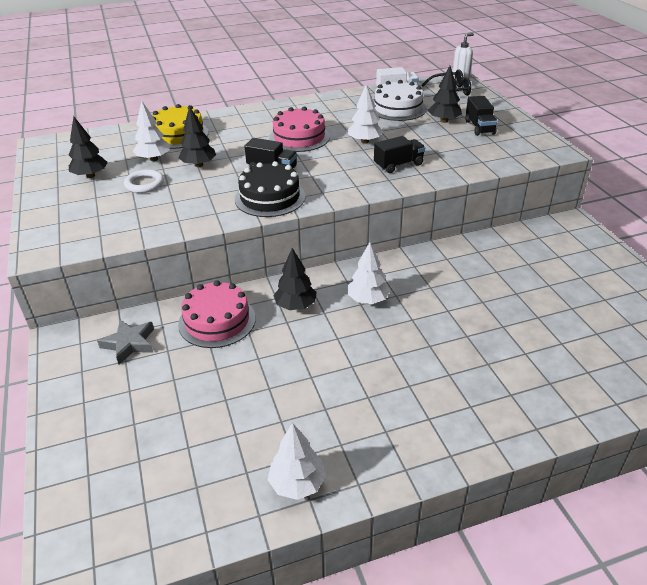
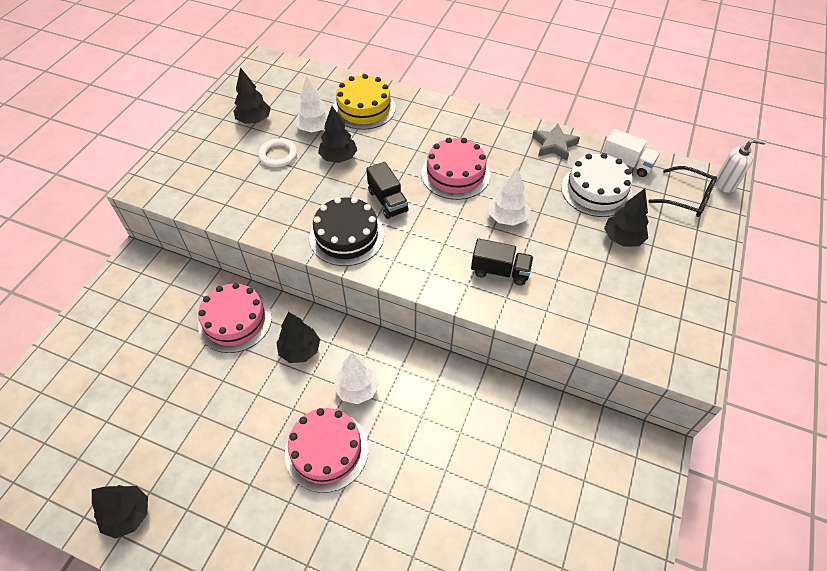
camera: 40 degrees right, 15 degrees up
grey star [97,320,154,365] -> grey star moved to [532,124,580,161]
white tree [268,423,326,500] -> black tree [92,485,148,539]
black truck [465,96,497,136] -> none
none -> pink cake [285,408,368,493]

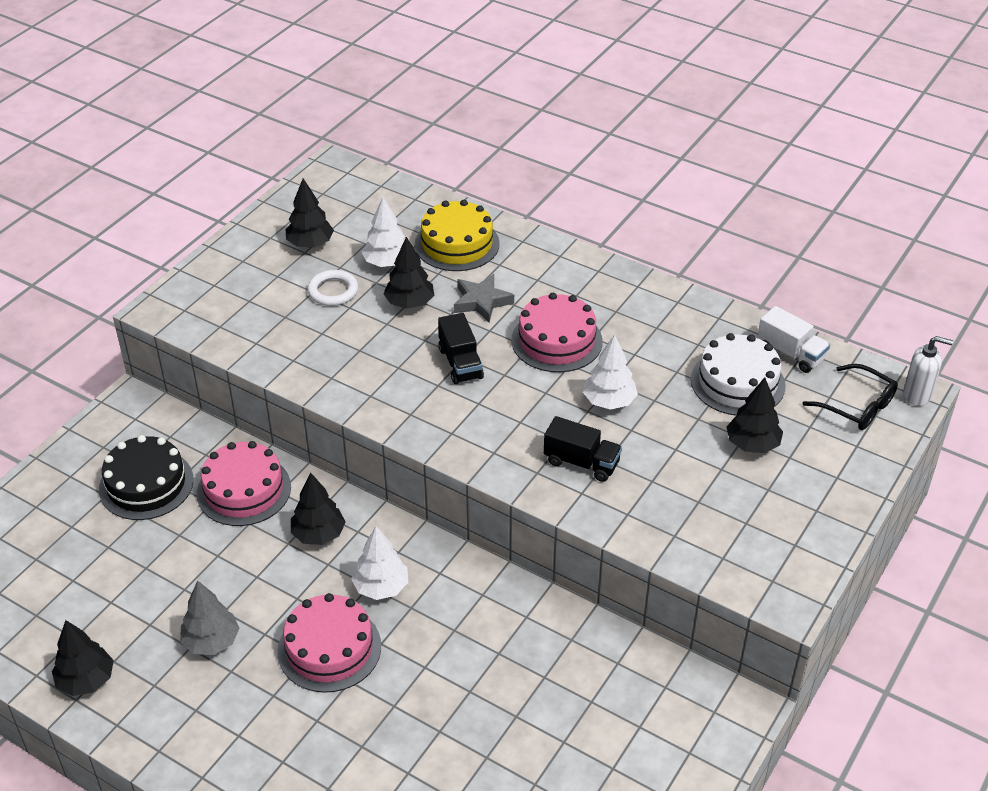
camera: 10 degrees right, 10 degrees down
black cake [309,197,384,266] -> black cake moved to [99,435,194,520]
grey star [532,124,580,161] -> grey star moved to [454,274,514,323]
none -> grey tree [180,581,240,655]

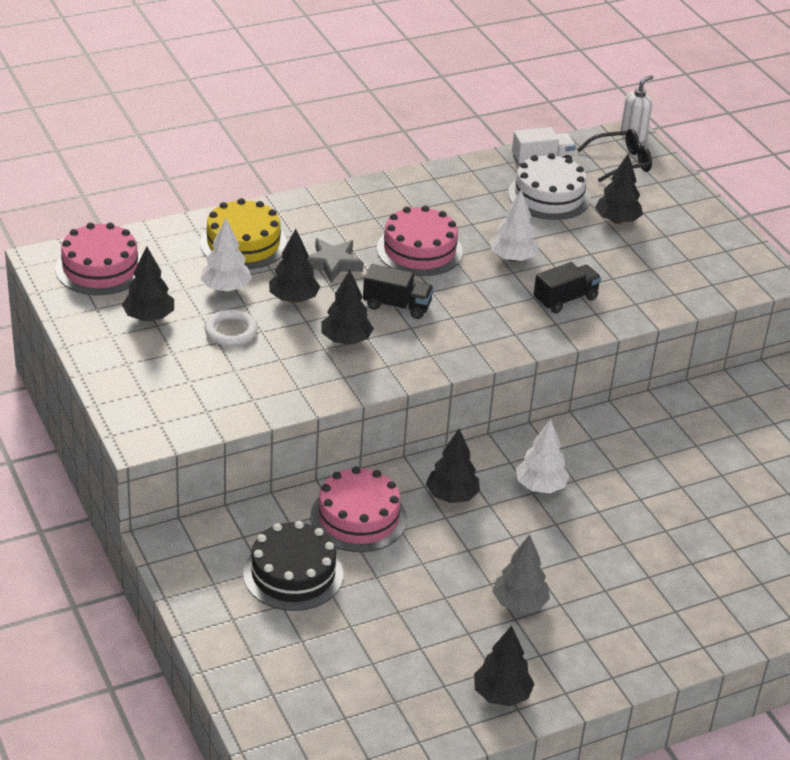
camera: 60 degrees left, 5 degrees down
pink cake [278,593,381,693] -> pink cake moved to [55,222,142,295]
none -> black tree [321,270,374,345]

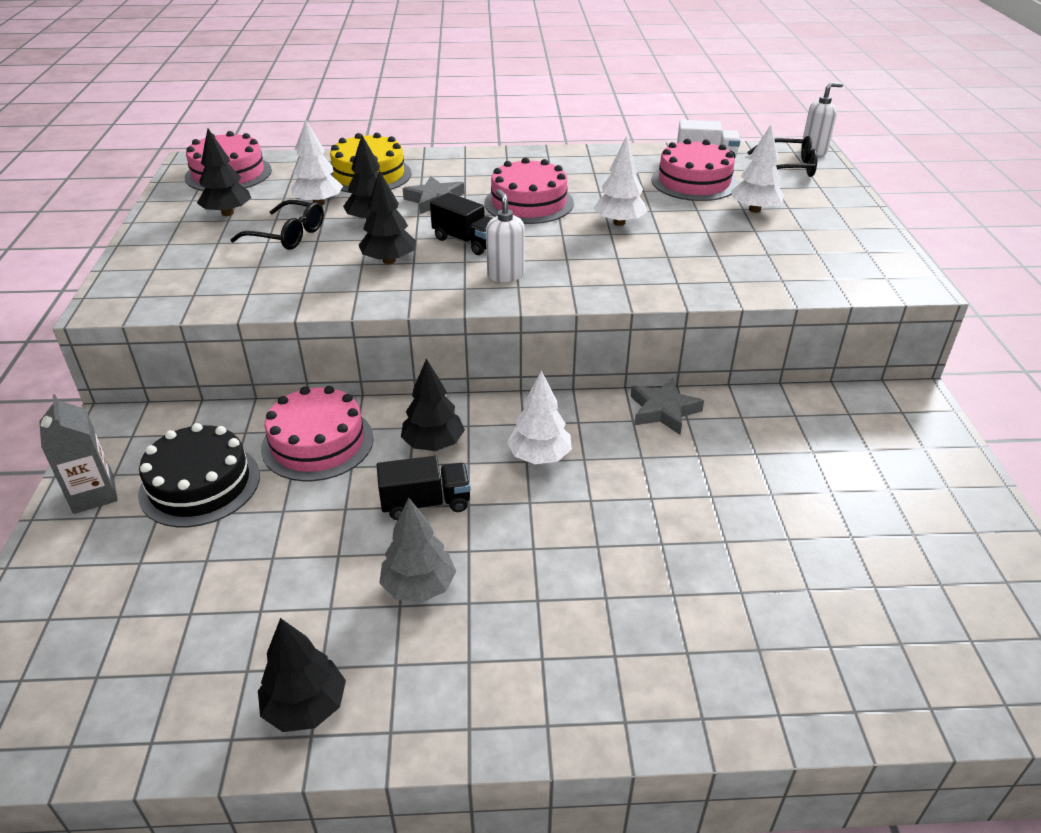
camera: 25 degrees right, 0 degrees up
white ring [204,309,258,346] -> black glasses [231,200,324,250]
white cake [508,153,590,220] -> pink cake [651,139,738,201]
black truck [534,262,601,313] -> black truck moved to [377,456,471,520]
black tree [595,153,643,224] -> white tree [731,125,784,213]
none -> grey carton [39,394,118,514]
none -> white soap dispenser [486,189,525,282]
none -> grey star [630,378,704,435]

